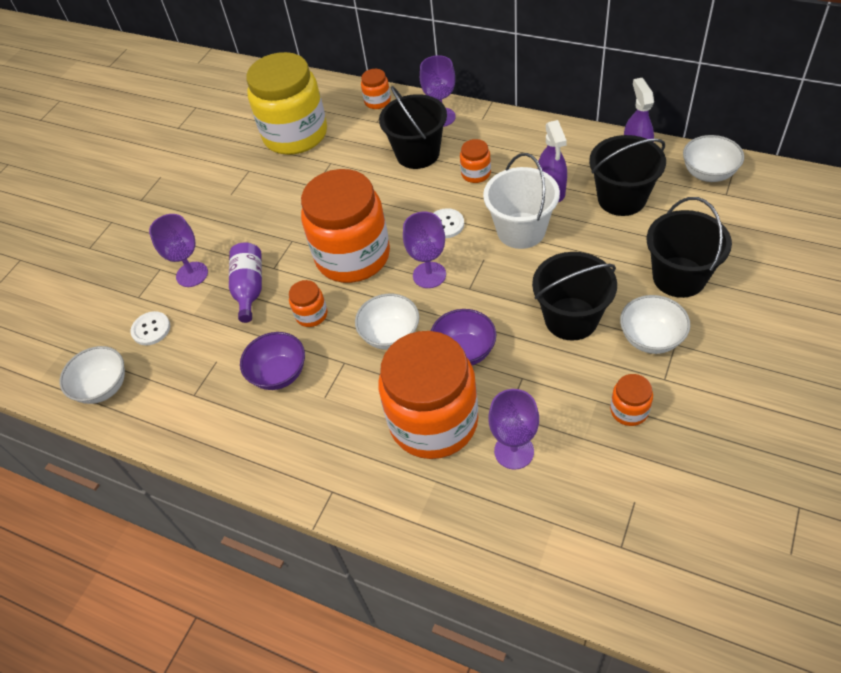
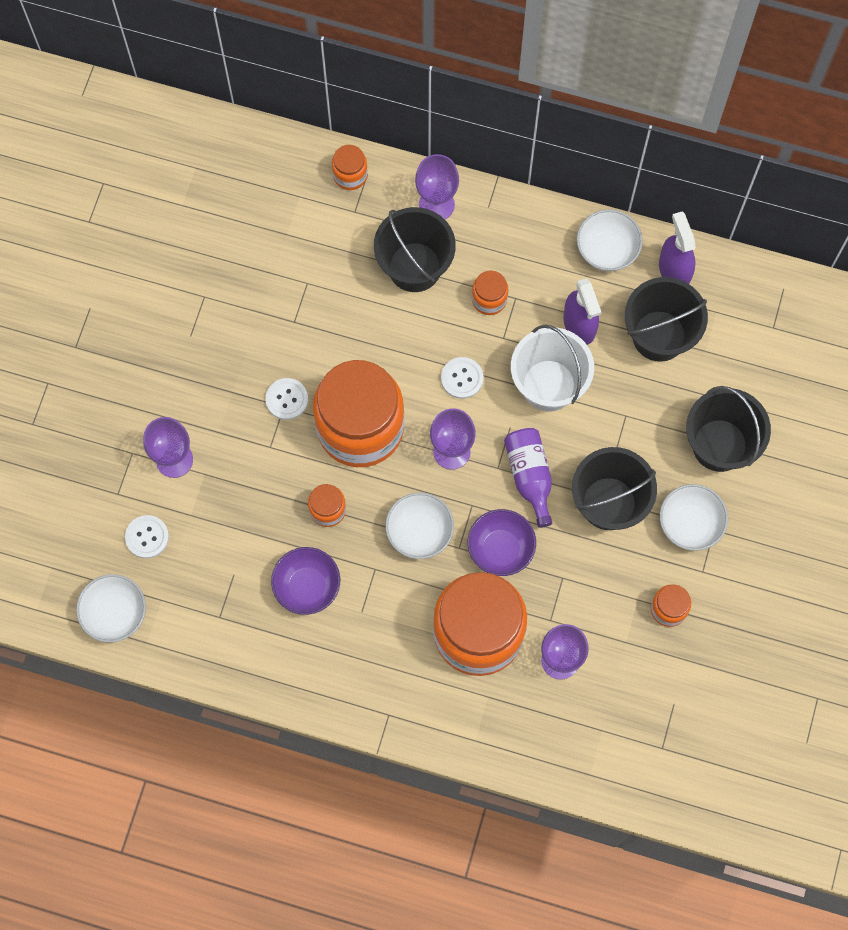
camera: 15 degrees left, 20 degrees up
purple bottle [229,242,262,323] -> purple bottle moved to [504,428,552,528]
yellow jar [246,52,327,155] -> none
white bowl [683,135,744,182] -> white bowl moved to [577,210,643,271]
none -> white button [265,378,308,420]

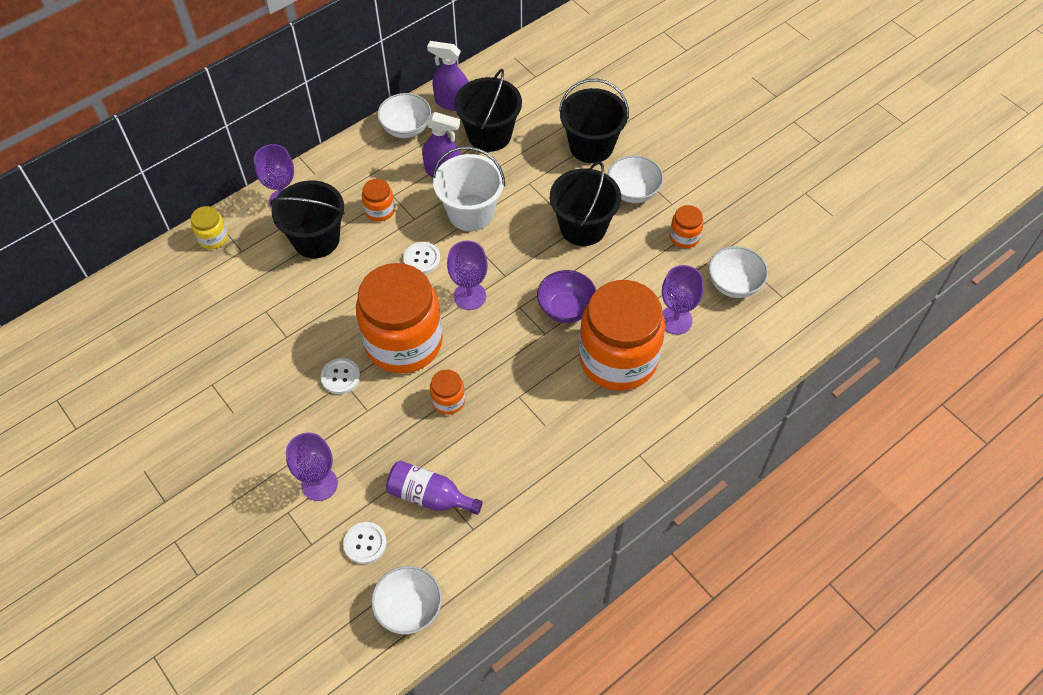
camera: 55 degrees left, 15 degrees down
purple bowl [271,547,340,615] -> none
orange jar [332,145,368,190] -> yellow jar [191,206,228,249]
white bowl [385,493,454,559] -> white bowl moved to [709,246,768,298]
purple bottle [504,428,552,528] -> purple bottle moved to [386,461,483,515]

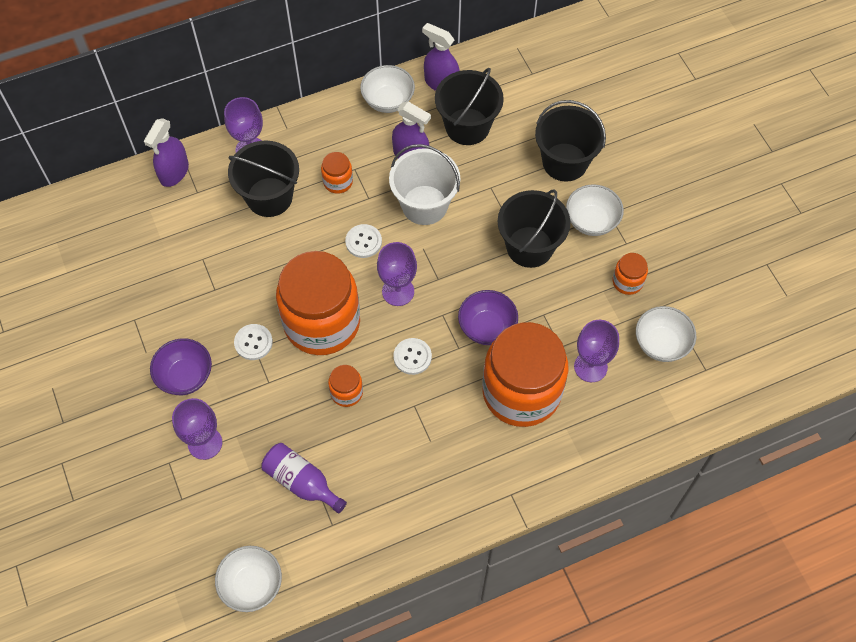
camera: 15 degrees right, 5 degrees up
yellow jar [191,206,228,249] -> purple spray bottle [144,118,189,187]
white button [343,522,387,564] -> white button moved to [393,338,432,375]
none -> purple bowl [150,338,212,395]

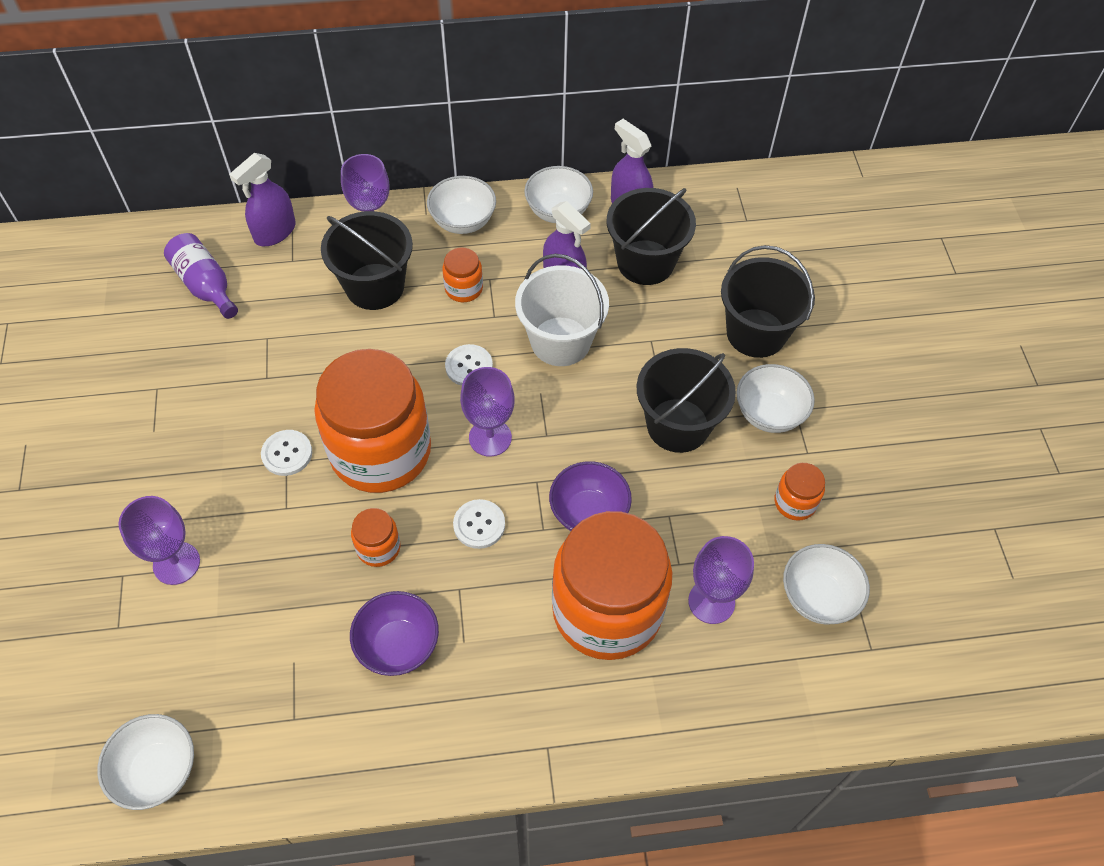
camera: 15 degrees right, 5 degrees down
purple bowl [150,338,212,395] -> purple bowl moved to [350,591,439,676]
purple bottle [261,443,347,513] -> purple bottle moved to [164,233,238,319]
none -> white bowl [427,176,496,234]

